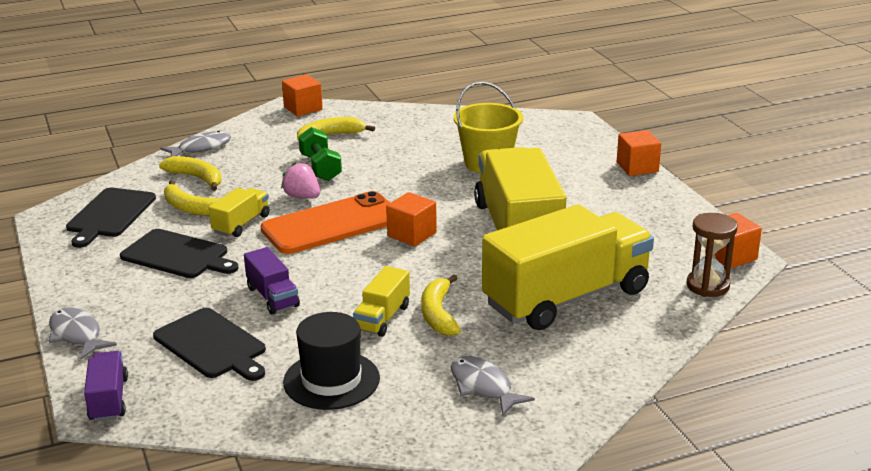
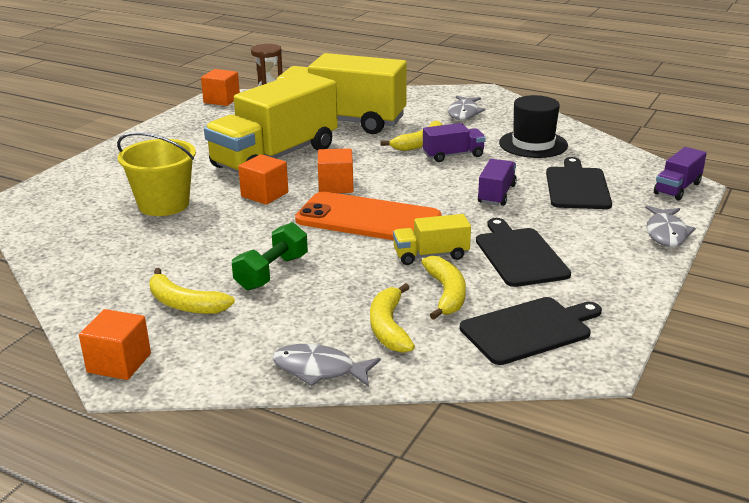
camera: 130 degrees left, 0 degrees up
pink strawberry [281,163,320,199] -> none
yellow truck [353,266,410,337] -> purple truck [423,123,486,162]
orange cube [617,130,661,176] -> orange cube moved to [238,154,288,205]

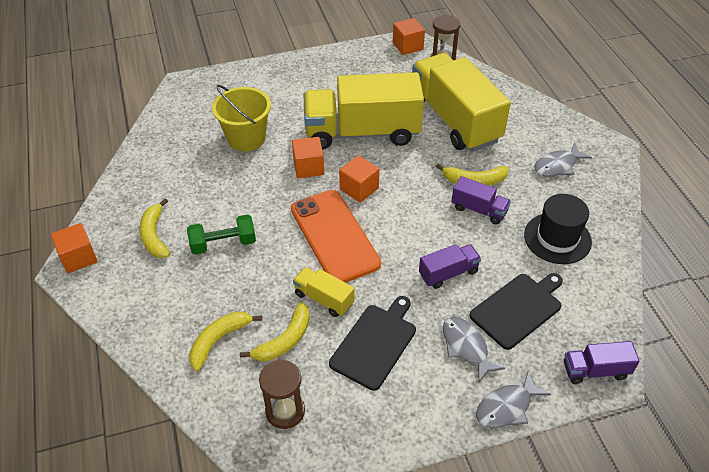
camera: 45 degrees right, 20 degrees up
grey fish [272,344,381,387] -> grey fish moved to [443,317,505,382]
black cutting board [460,297,602,365] -> brown hourglass [259,359,305,429]

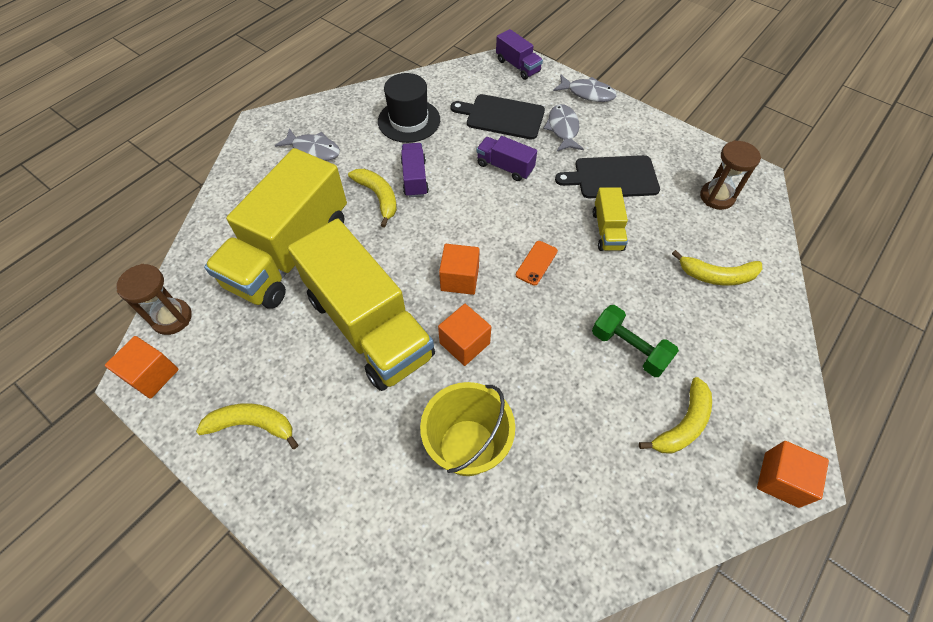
camera: 125 degrees left, 10 degrees up
yellow banana [240,302,310,361] -> yellow banana moved to [196,403,298,449]
orange phone [291,190,381,283] -> orange phone [516,241,558,286], size x0.40
grey fish [443,317,505,382] -> grey fish turned 150 degrees clockwise [543,104,584,151]

